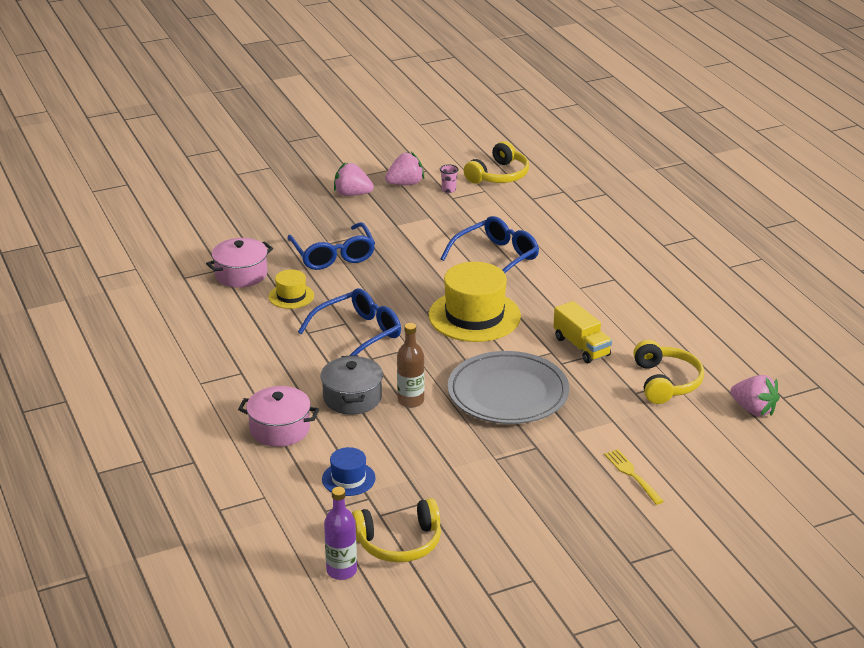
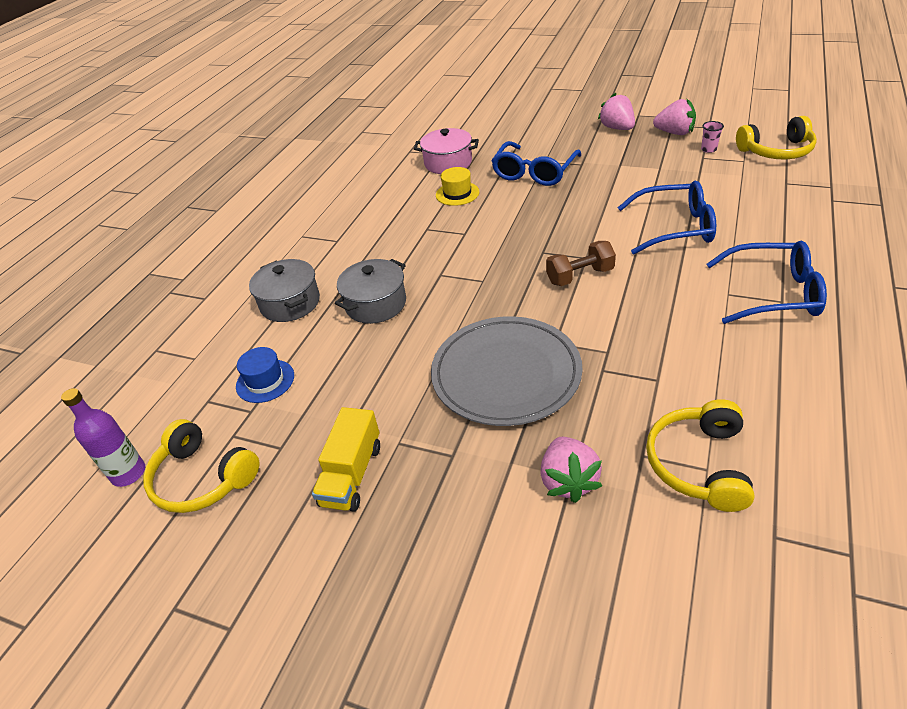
camera: 50 degrees right, 10 degrees up
pink pot [238,386,319,447] -> grey pot [249,259,320,322]
blue glasses [298,288,401,356] -> blue glasses moved to [706,241,827,324]
brown bottle [397,323,425,408] -> none
yellow hat [429,262,521,342] -> brown dumbbell [546,241,616,286]
yellow truck [553,301,612,363] -> yellow truck moved to [312,407,380,512]
yellow fork [604,449,664,505] -> none
yellow headphones [633,340,704,404] -> yellow headphones turned 150 degrees clockwise [646,399,754,512]
pink strawberry [730,375,780,416] -> pink strawberry moved to [540,437,602,503]

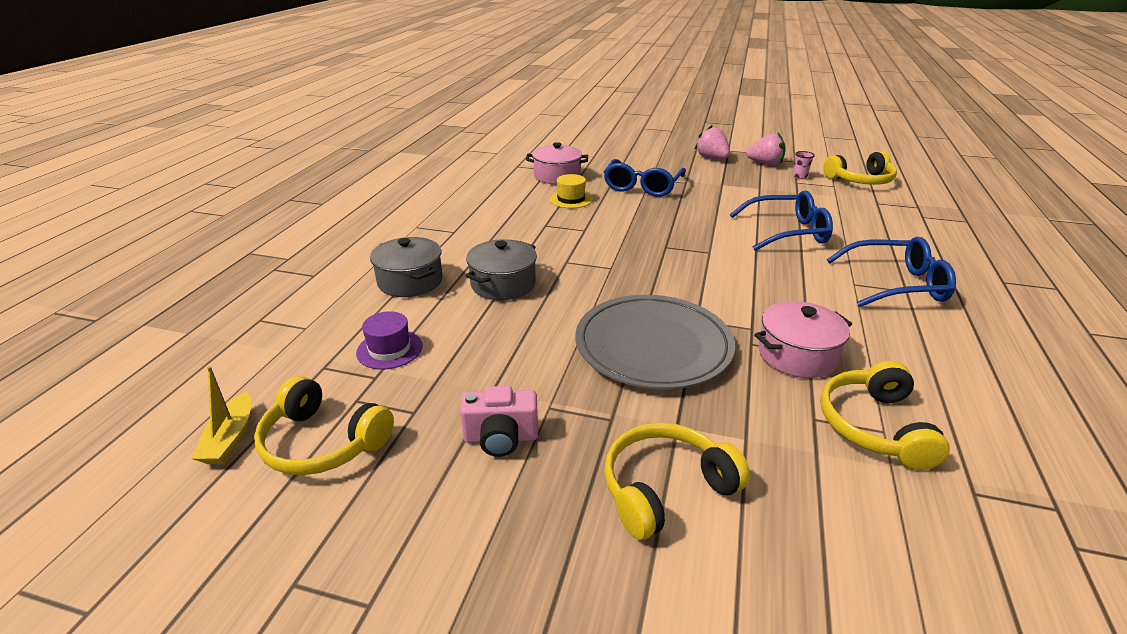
camera: 10 degrees left, 10 degrees down
purple bottle [61,388,145,487] -> yellow boat [191,366,251,464]
blue hat [236,347,294,403] -> purple hat [356,311,423,370]
yellow truck [312,407,380,512] -> pink camera [460,386,538,457]
pink strawberry [540,437,602,503] -> none
brown dumbbell [546,241,616,286] -> none
none -> yellow headphones [604,423,750,540]
none -> pink pot [754,301,852,378]

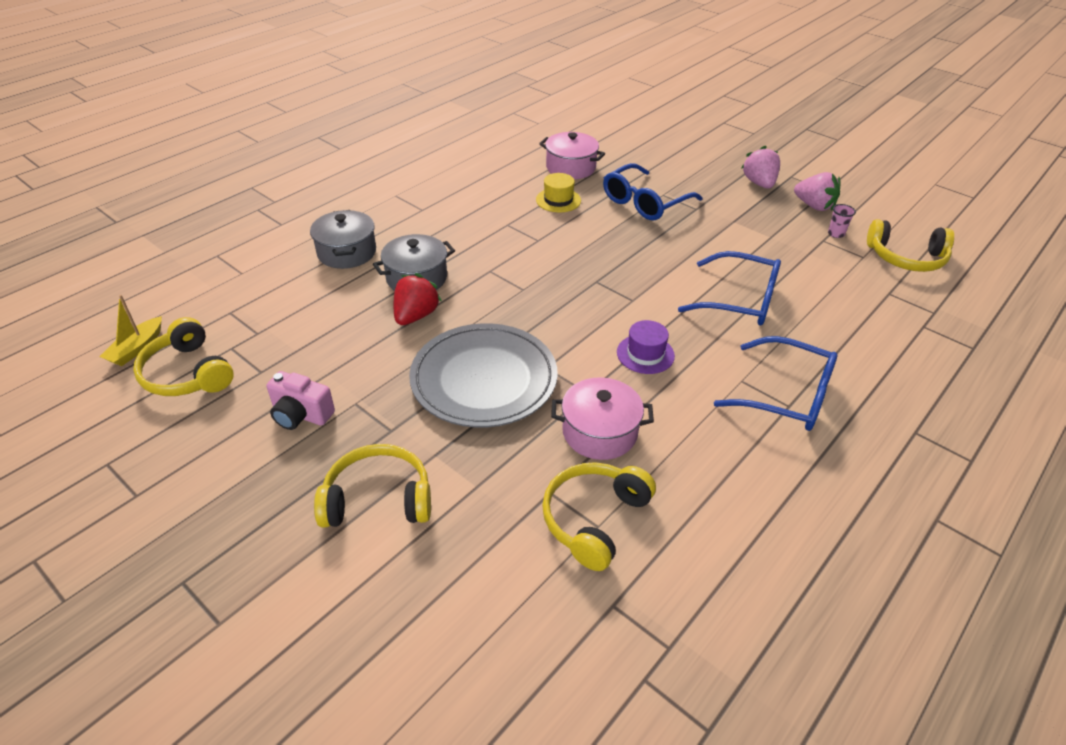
camera: 25 degrees right, 10 degrees up
purple hat [356,311,423,370] -> purple hat moved to [617,320,675,374]
none -> red strawberry [394,273,442,325]

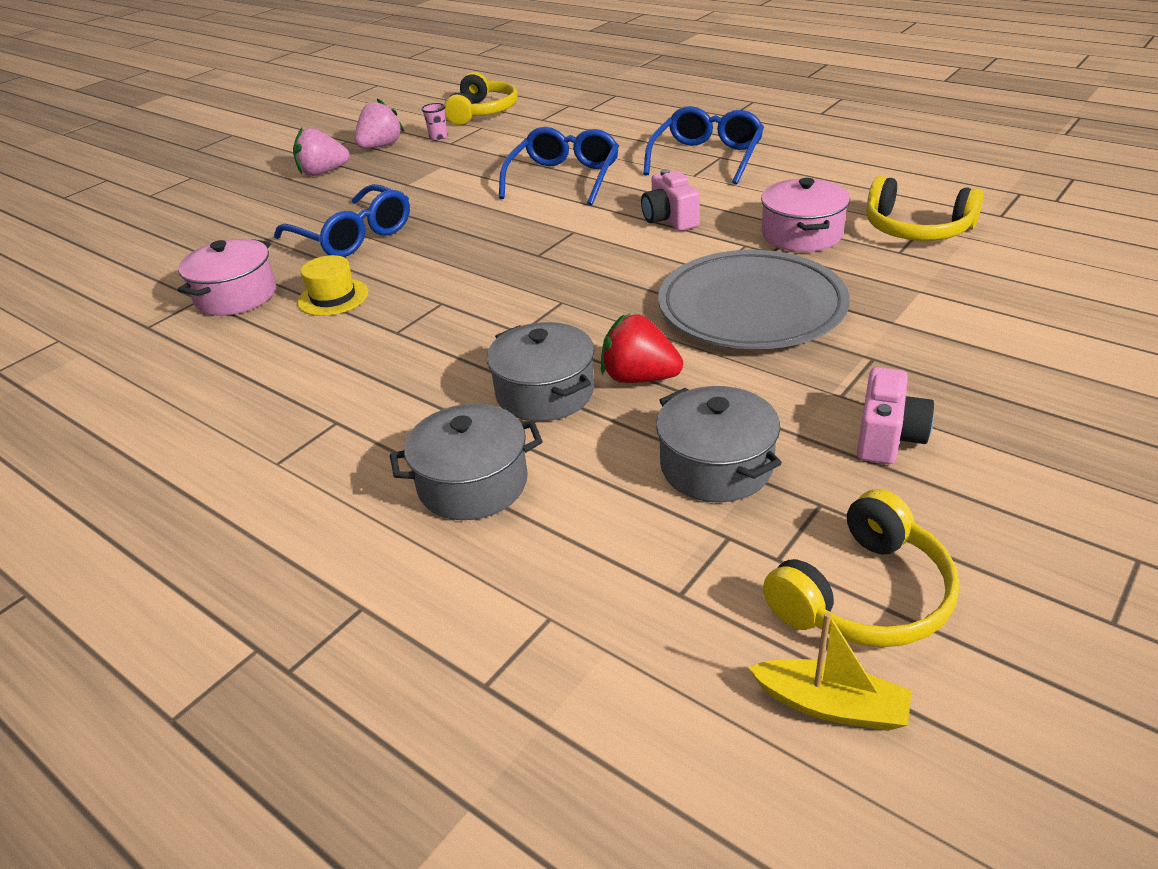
camera: 90 degrees left, 5 degrees down
yellow headphones [314,444,431,528] -> none
purple hat [617,320,675,374] -> pink camera [641,169,700,231]
none -> grey pot [656,386,782,502]

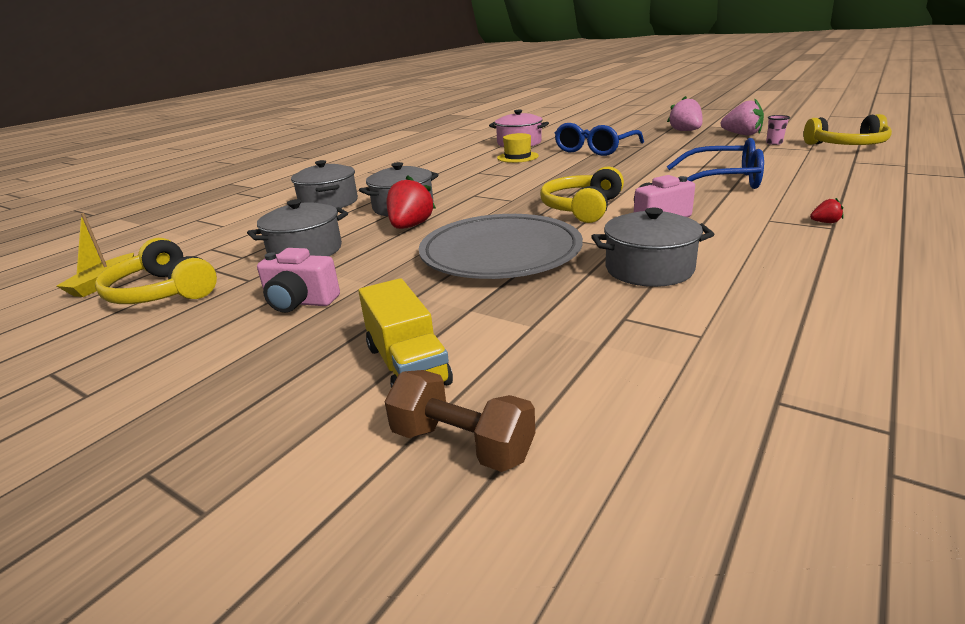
camera: 85 degrees right, 10 degrees down
blue glasses [643,106,764,185] -> red strawberry [810,198,844,223]
pink pot [761,178,850,252] -> grey pot [591,208,715,287]
yellow headphones [866,176,984,241] -> yellow headphones moved to [540,166,624,223]
none -> yellow truck [359,278,453,388]
none -> brown dumbbell [385,370,535,472]

